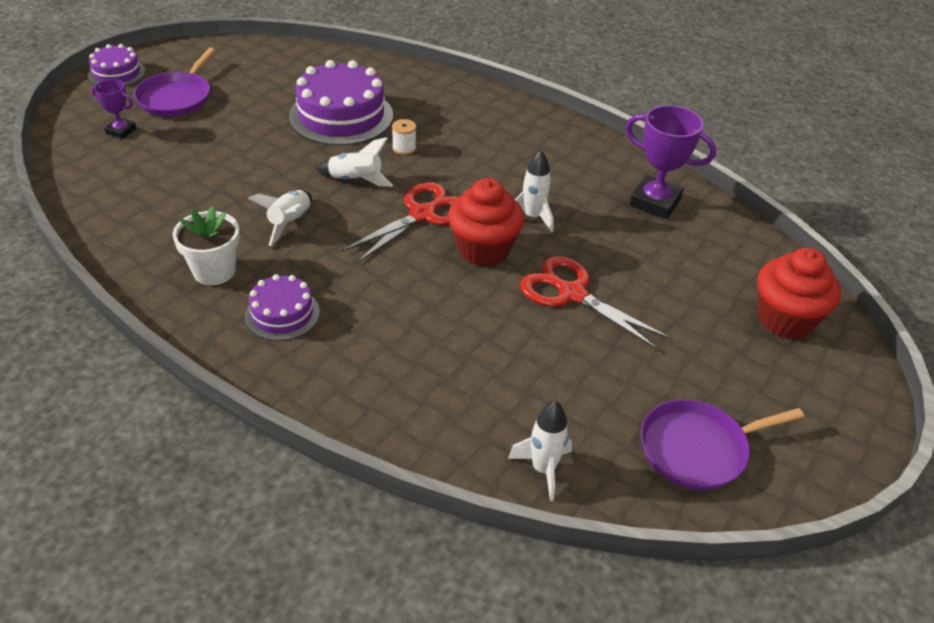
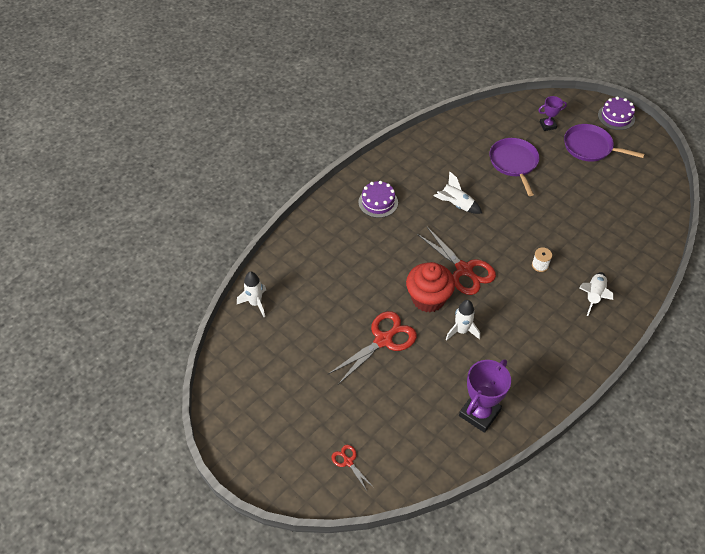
camera: 100 degrees right, 10 degrees up
purple trophy [92,79,136,139] -> purple trophy turned 45 degrees clockwise [538,96,567,131]
white flower pot [173,206,240,285] -> none
purple cake [289,60,393,146] -> none
white rocket [316,137,393,187] -> white rocket moved to [579,272,613,316]
purple pan [641,399,804,490] -> purple pan moved to [489,138,539,196]
red cupcake [757,247,841,339] -> red scissors [331,445,374,491]

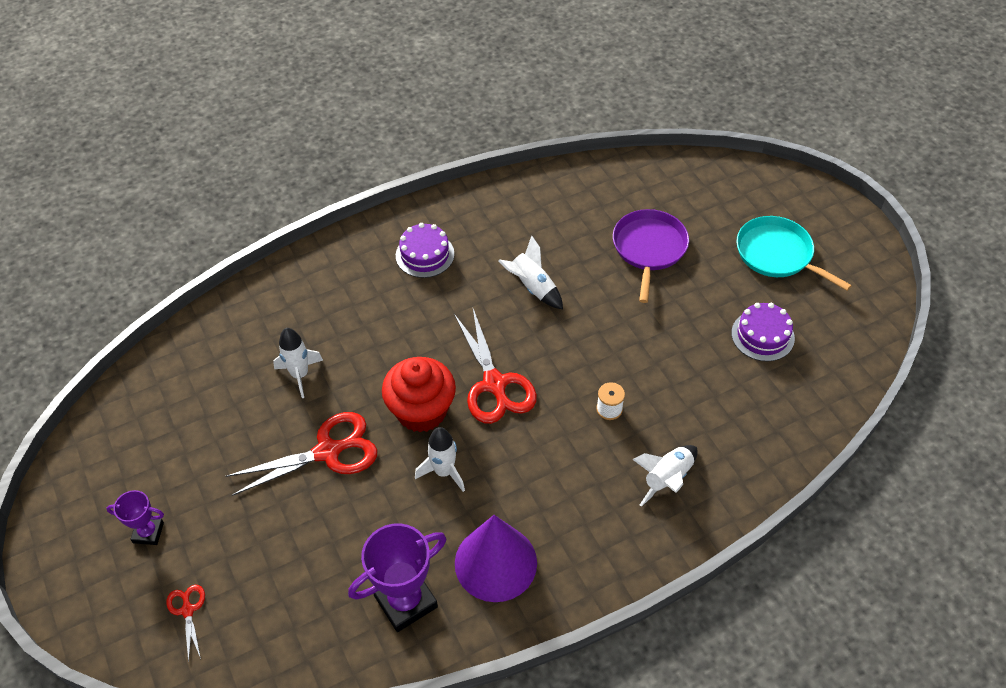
camera: 20 degrees right, 0 degrees up
white rocket [237,271,266,317] -> white rocket moved to [273,328,323,398]
purple trophy [538,96,567,131] -> purple trophy moved to [106,490,164,545]
purple pan [564,124,644,162] -> turquoise pan [737,216,852,291]
purple cake [598,97,635,130] -> purple cake moved to [731,303,795,362]
none -> purple cone [455,515,537,602]

